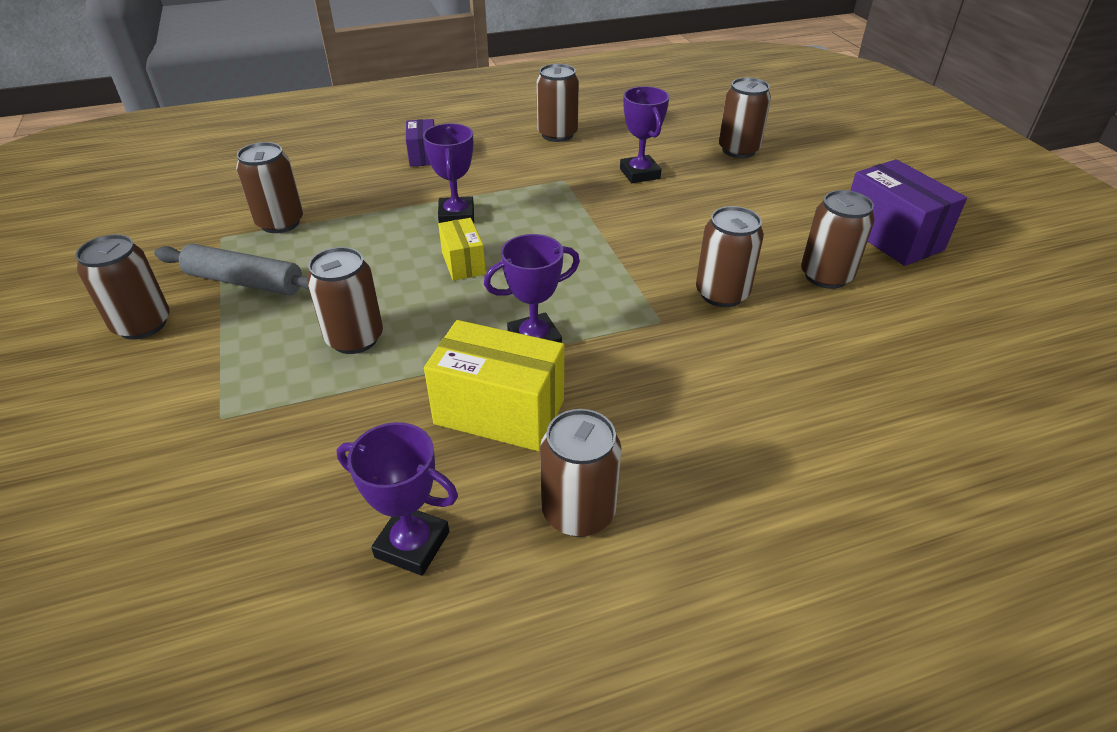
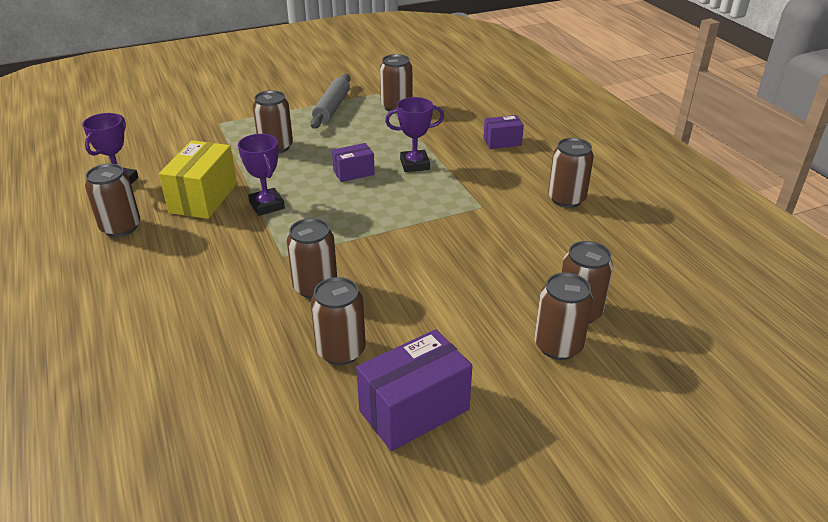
camera: 85 degrees right, 5 degrees down
brown can [75,234,170,340] -> brown can moved to [534,272,593,360]
yellow box [438,218,486,281] -> purple box [332,143,375,182]
purple trophy [620,86,669,183] -> none

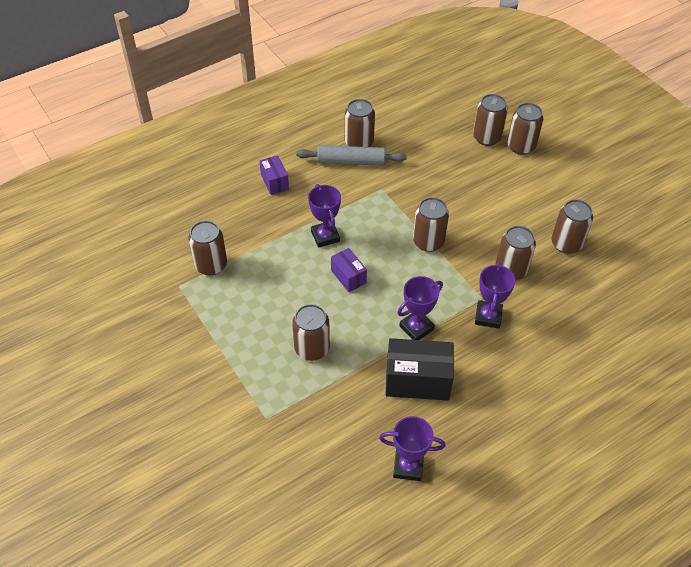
camera: 100 degrees left, 15 degrees up
brown can [85,164,140,237] -> brown can moved to [413,197,449,252]
yellow box [159,140,237,219] -> black box [385,338,454,400]
grey rolling pin [310,74,351,129] -> grey rolling pin moved to [296,145,407,166]
purple box [356,329,472,451] -> none
none -> purple trophy [475,263,516,328]

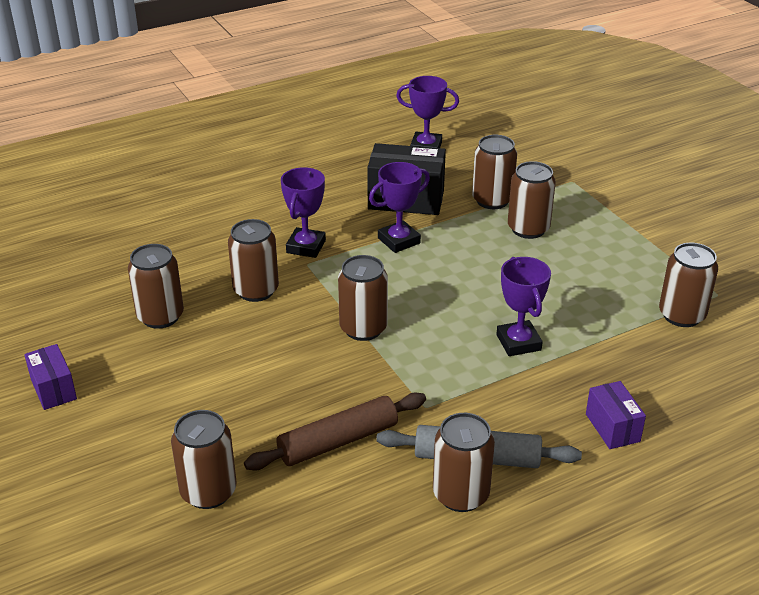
camera: 175 degrees left, 15 degrees down
purple box [331,248,367,292] -> purple box moved to [24,344,77,410]
brown can [507,103,543,155] -> brown can moved to [472,135,517,209]
none -> brown rolling pin [244,393,426,470]

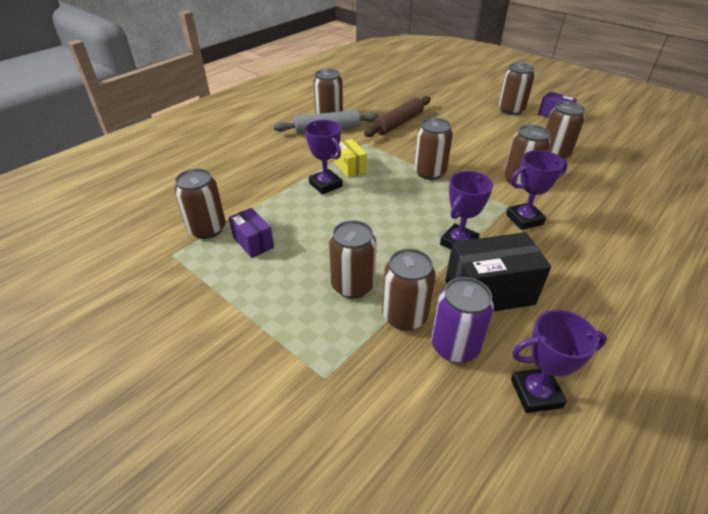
camera: 160 degrees right, 5 degrees up
brown can [171,410,236,509] -> brown can moved to [498,63,535,115]
purple trophy [281,167,326,258] -> purple trophy turned 75 degrees clockwise [506,150,568,230]
purple box [586,381,646,449] -> purple box moved to [229,208,274,258]
none -> yellow box [334,139,367,178]
none -> purple can [431,277,494,363]

